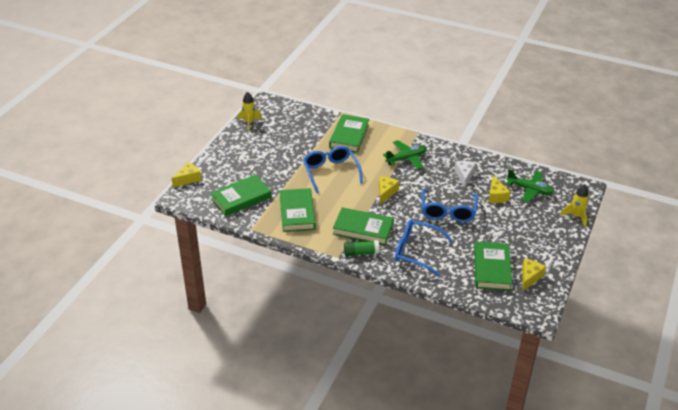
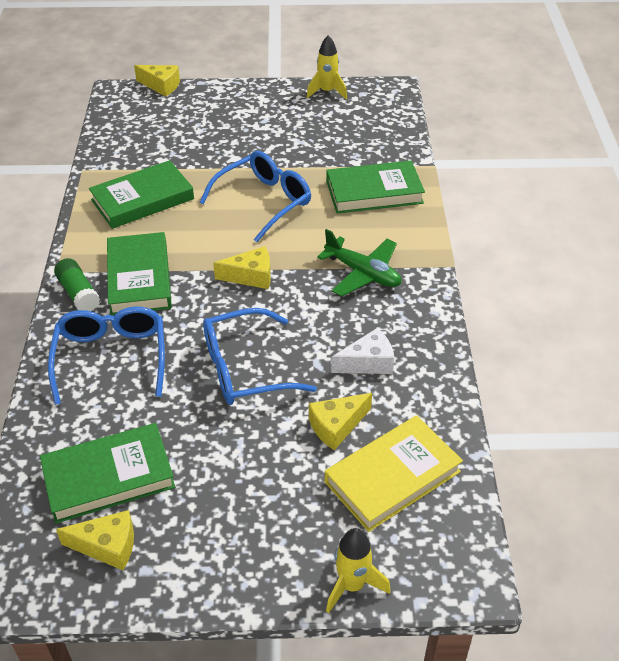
camera: 65 degrees right, 5 degrees up
green book [210,174,271,216] -> none
green plane [506,169,554,203] -> yellow book [325,415,463,532]

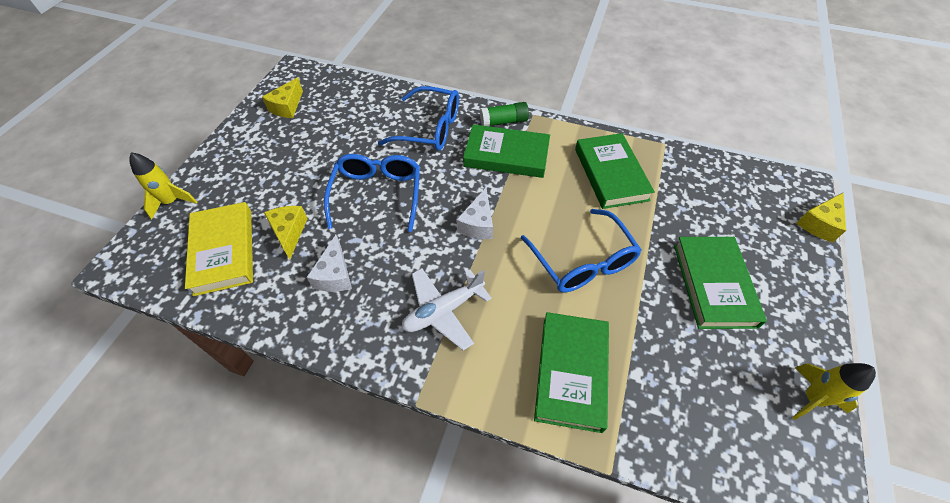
camera: 110 degrees right, 10 degrees up
green book [40,423,175,523] -> green book moved to [674,237,767,329]
yellow cheese [213,246,271,289] -> white cheese [456,188,493,239]
green plane [317,229,401,297] -> white plane [402,268,492,350]

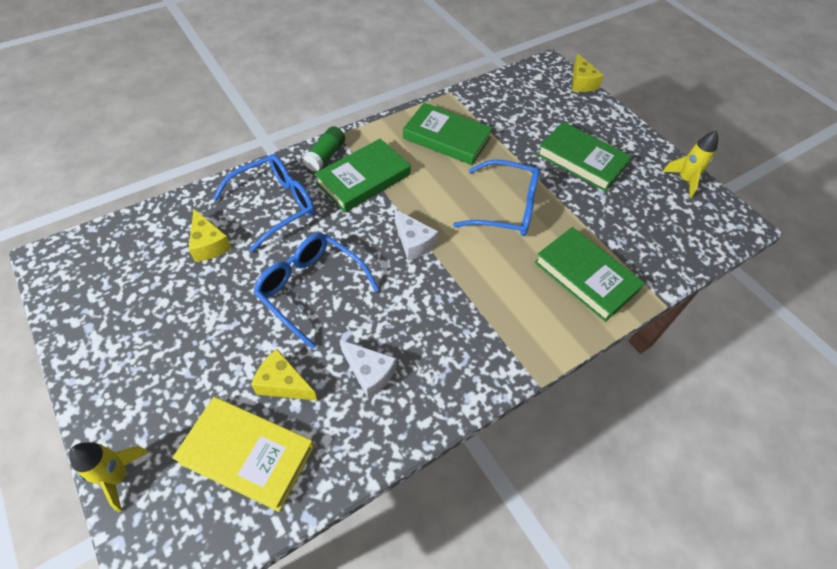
camera: 55 degrees left, 0 degrees up
yellow cheese [262,77,303,118] -> yellow cheese moved to [189,209,232,262]
white plane [402,268,492,350] -> none

